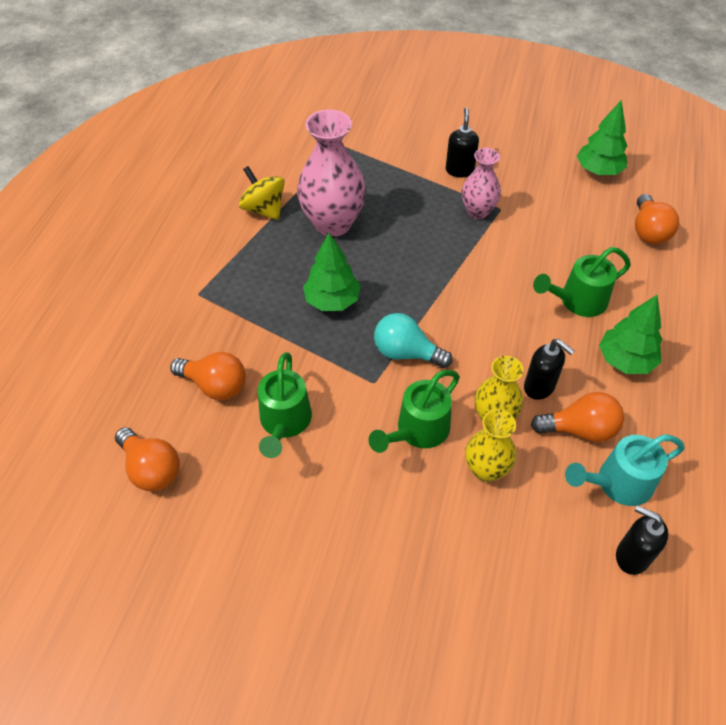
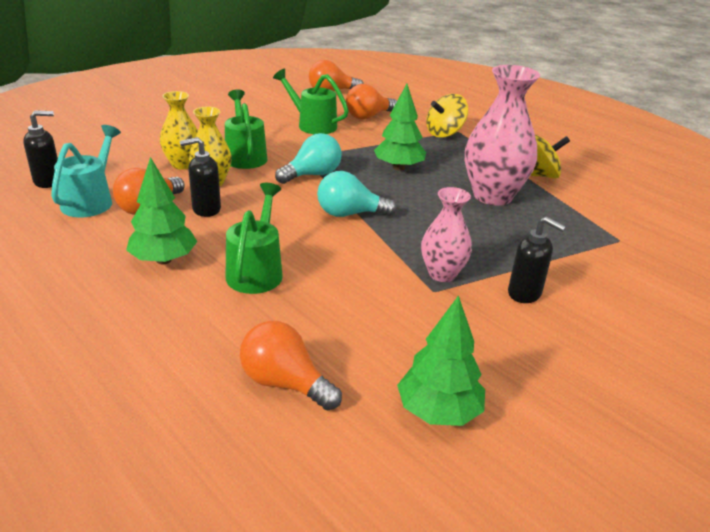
camera: 120 degrees right, 20 degrees down
none -> turquoise light bulb [317,171,397,217]
none -> yellow spinning top [426,94,468,138]

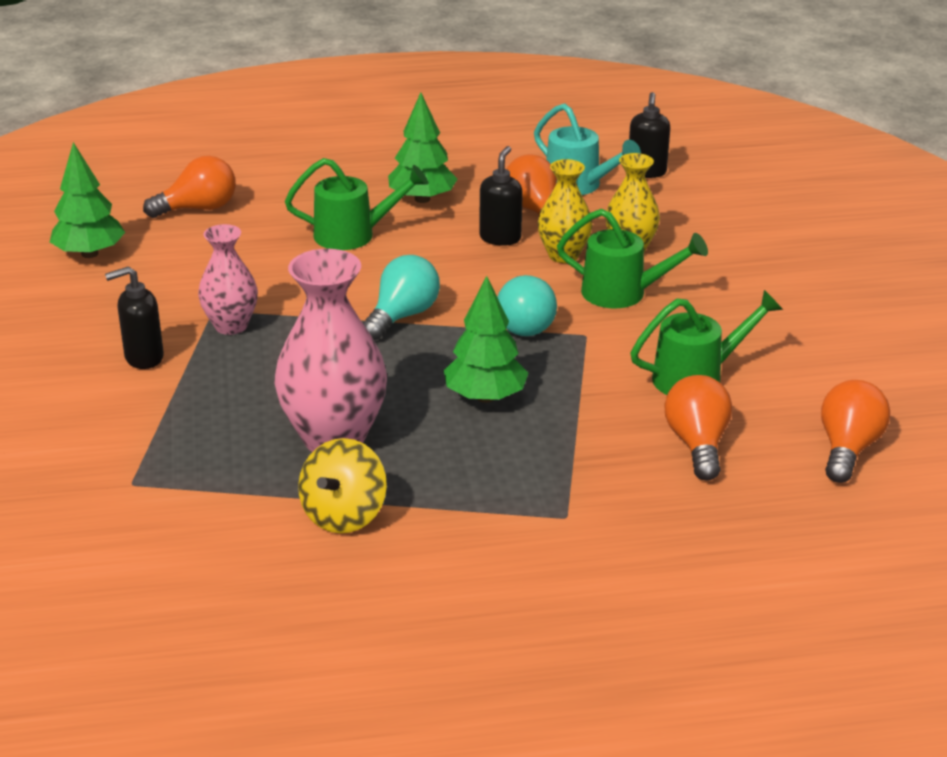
camera: 125 degrees right, 0 degrees up
green watering can [226,183,283,294] -> green watering can turned 45 degrees counterclockwise [285,158,428,250]
yellow spinning top [426,94,468,138] -> none

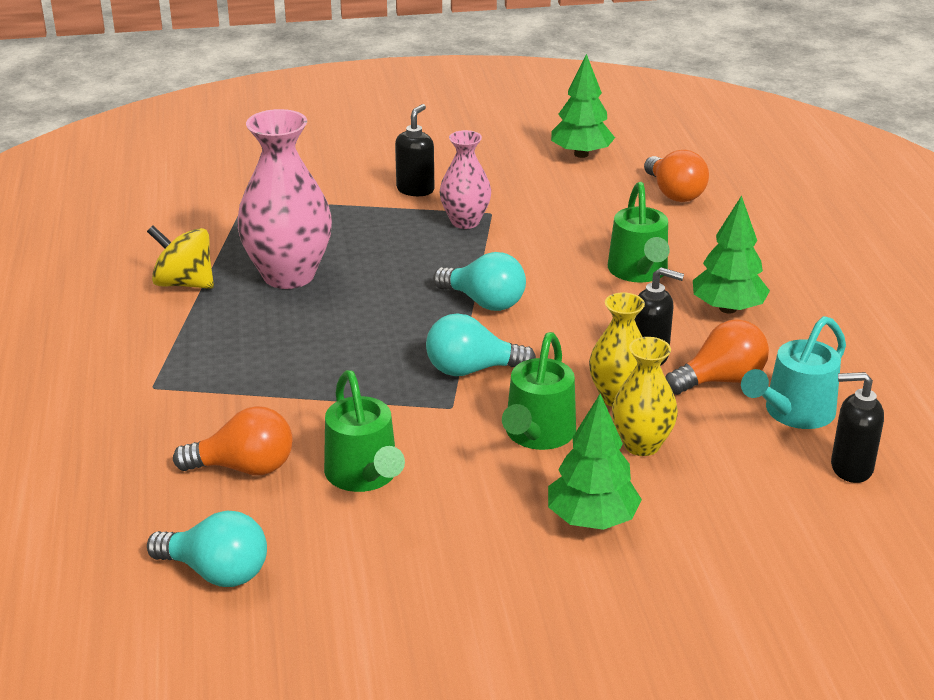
camera: 90 degrees right, 0 degrees up
black soap dispenser [105,266,164,369] -> black soap dispenser turned 45 degrees clockwise [395,104,434,196]
green tree [444,276,528,403] -> green tree moved to [548,394,642,530]
orange light bulb [821,380,890,483] -> turquoise light bulb [147,511,267,587]

